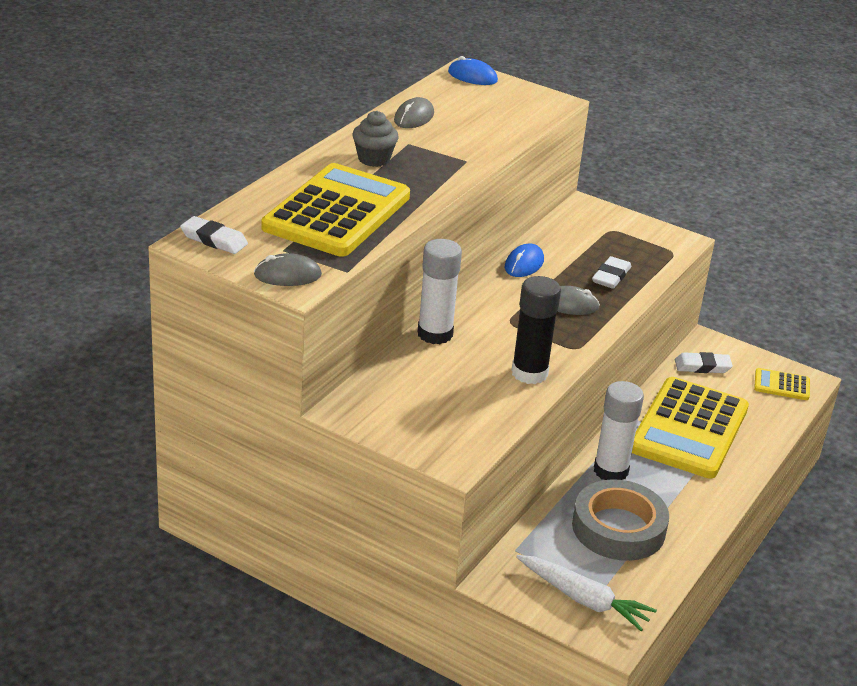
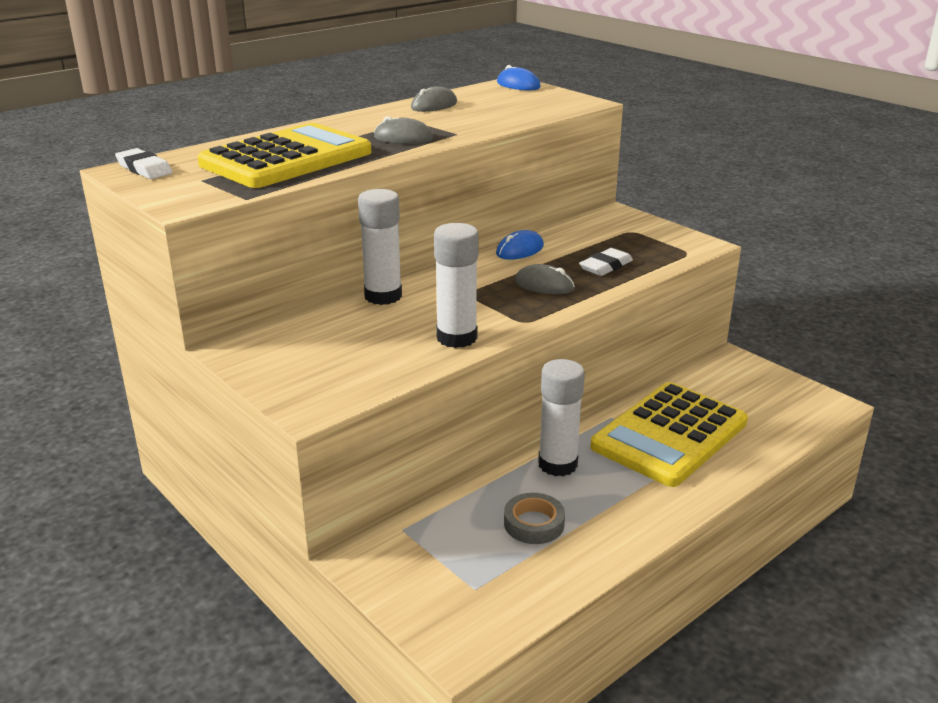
camera: 20 degrees right, 5 degrees down
grey mouse [254,253,322,286] -> grey mouse moved to [374,116,434,144]
grey cupcake [352,111,399,167] -> none
black glue stick [511,276,561,384] -> white glue stick [434,223,479,348]
white carrot [516,555,657,631] -> none
grey tape [572,479,669,561] -> grey tape [504,493,565,544], size x0.56
white eraser [675,352,733,373] -> none
yellow calculator [754,368,810,400] -> none

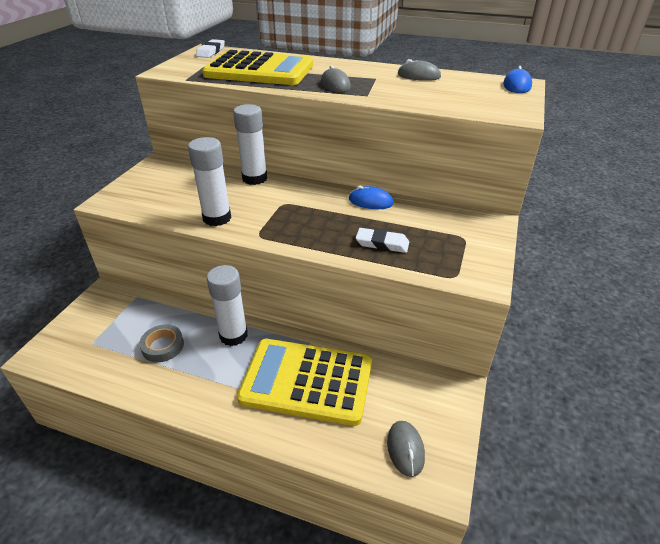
camera: 60 degrees right, 10 degrees up
grey mouse [515,264,575,294] -> grey mouse moved to [387,421,425,477]

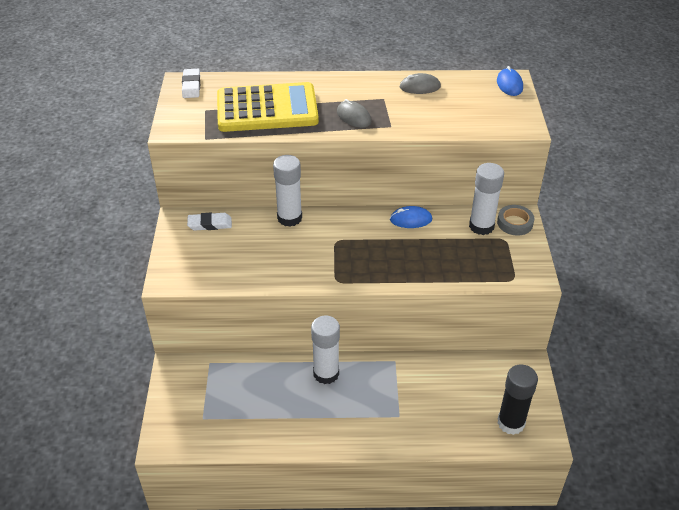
camera: 20 degrees left, 5 degrees up
grey tape [139,325,184,362] -> grey tape moved to [497,205,534,236]
white glue stick [188,137,231,226] -> white glue stick moved to [469,163,504,235]
yellow calculator [237,339,372,426] -> none
white eraser [356,228,409,253] -> white eraser moved to [187,213,232,231]
grey mouse [387,421,425,477] -> black glue stick [497,365,538,435]

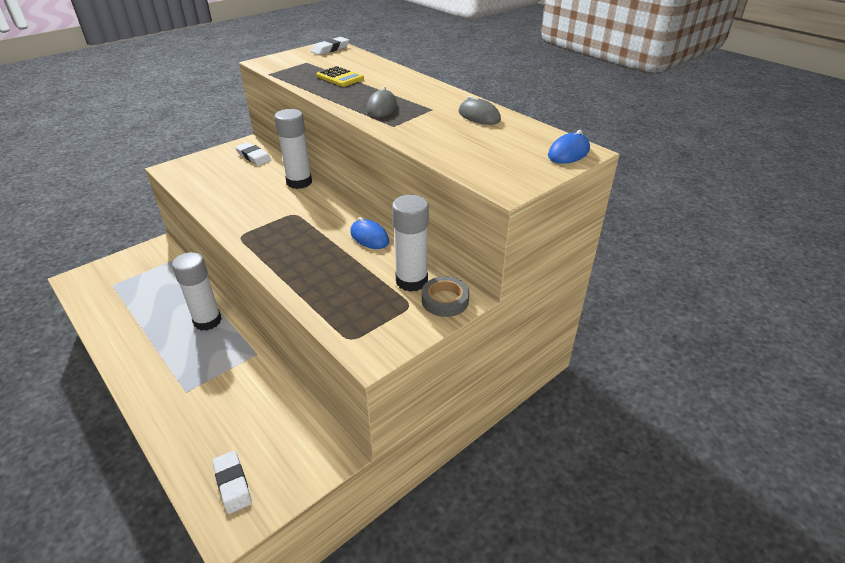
camera: 50 degrees right, 5 degrees down
yellow calculator [217,82,319,132] -> yellow calculator [316,66,364,87], size x0.43
black glue stick [497,365,538,435] -> white eraser [212,451,252,514]

